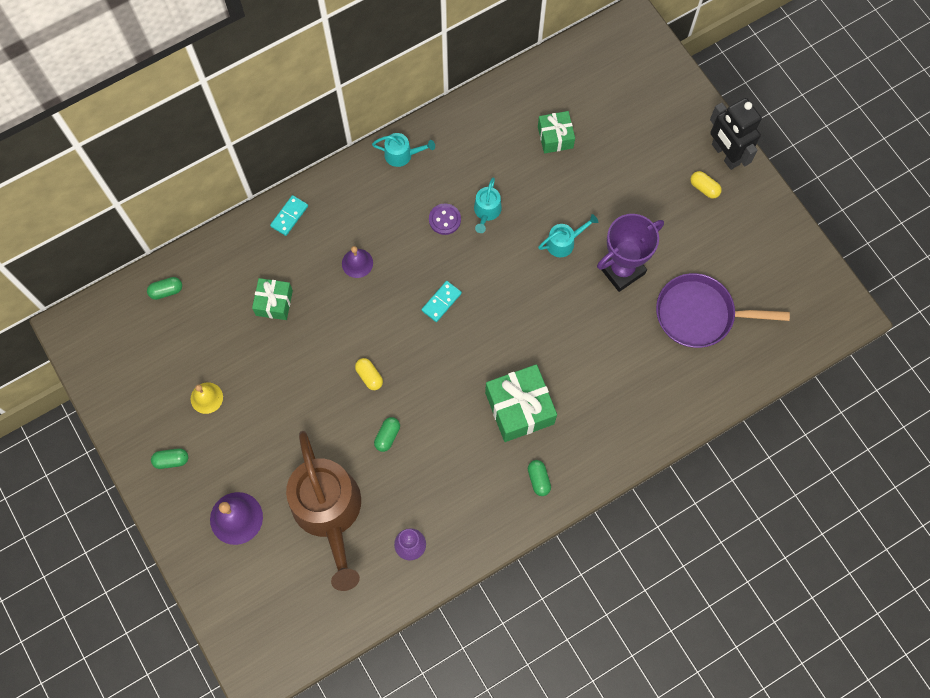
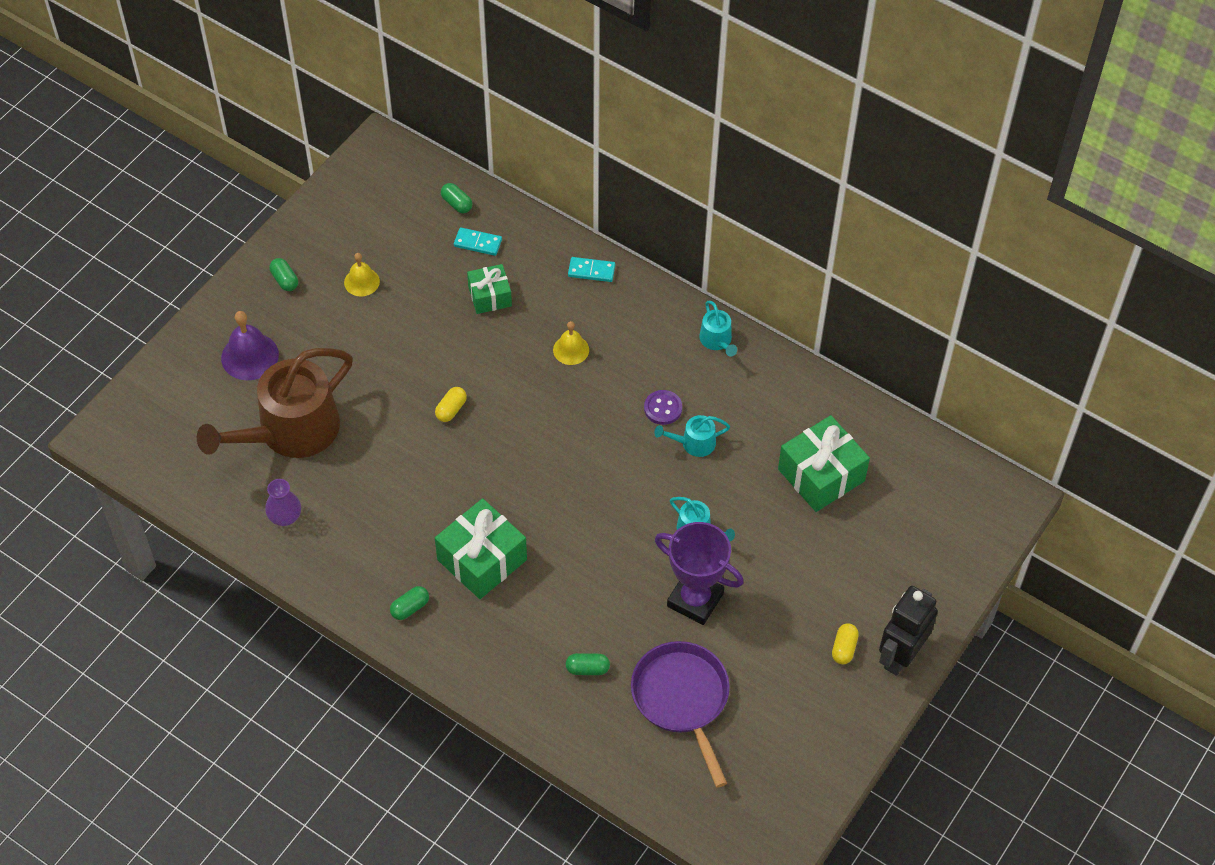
camera: 65 degrees right, 15 degrees down
purple bell [342,246,373,278] -> yellow bell [553,321,589,365]
green capsule [374,417,400,452] -> green capsule moved to [566,653,610,675]
turquoise domino [421,281,462,322] -> turquoise domino moved to [454,227,502,256]
green gift [538,111,575,154] -> green gift [778,415,870,512], size x1.66

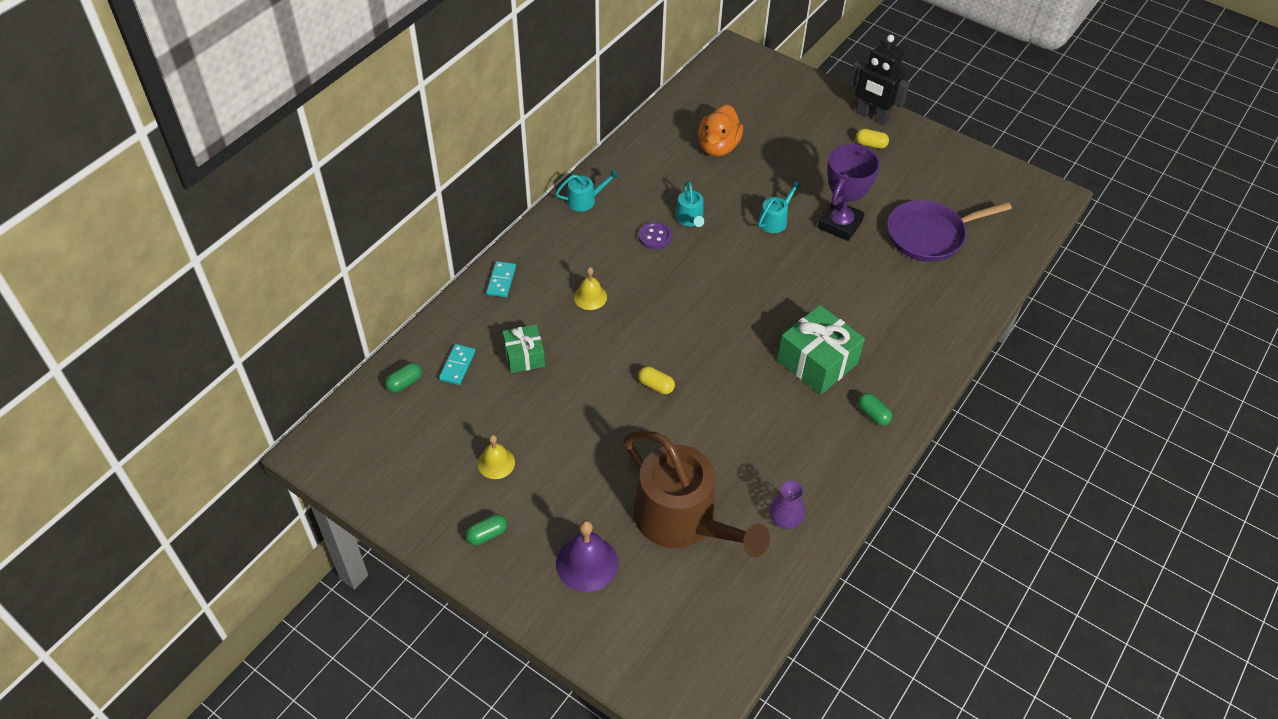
camera: 90 degrees left, 5 degrees down
green capsule [566,653,610,675] -> none
green gift [778,415,870,512] -> orange duck [698,104,743,157]

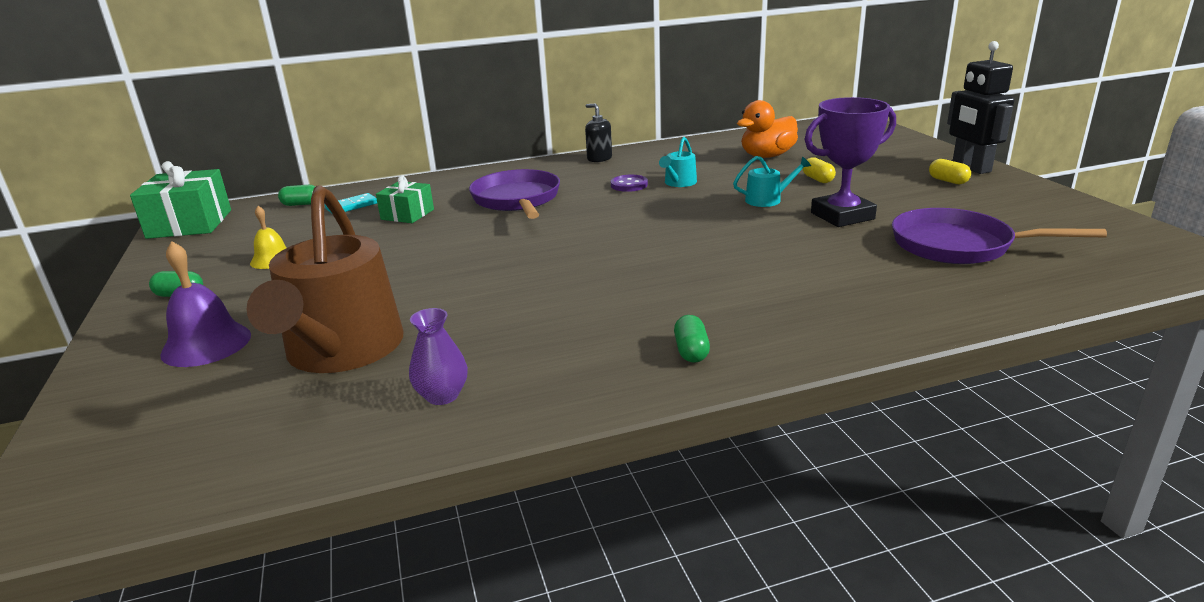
camera: 40 degrees right, 25 degrees down
turquoise domino [486,261,516,297] -> none
turquoise watering can [555,169,619,212] -> black soap dispenser [585,104,612,162]
yellow bell [574,267,607,310] -> purple pan [469,169,560,219]
yellow capsule [638,366,675,394] -> yellow capsule moved to [803,157,836,183]
green gift [777,305,865,395] -> green gift moved to [130,161,231,239]

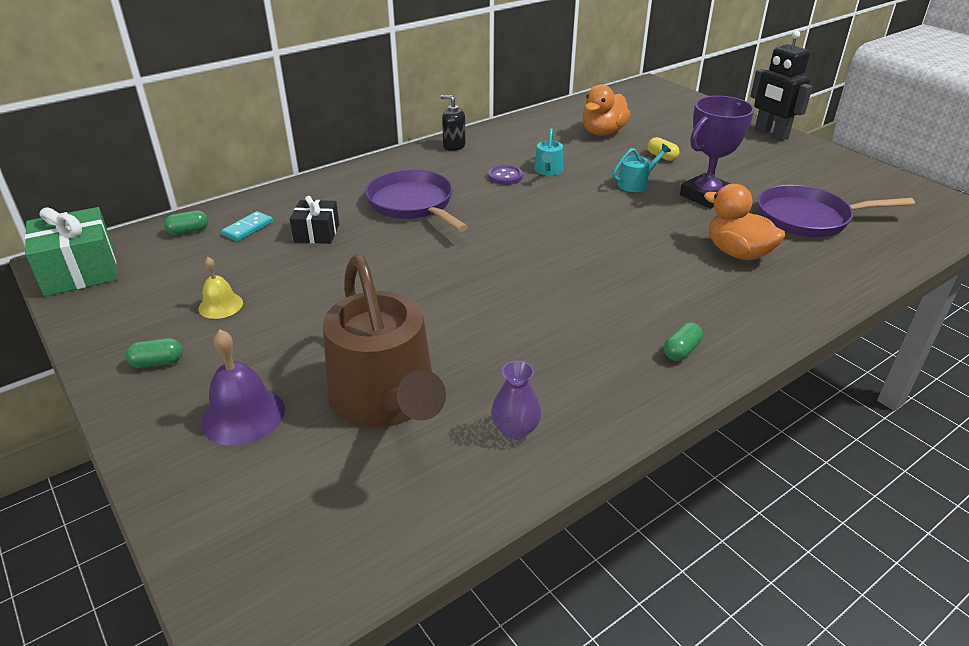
camera: 20 degrees left, 10 degrees up
green gift [376,176,434,223] -> black gift [290,196,339,244]
green capsule [674,315,710,363] -> green capsule turned 60 degrees clockwise [664,322,703,361]
yellow capsule [929,159,971,184] -> none
none -> orange duck [704,184,786,260]

